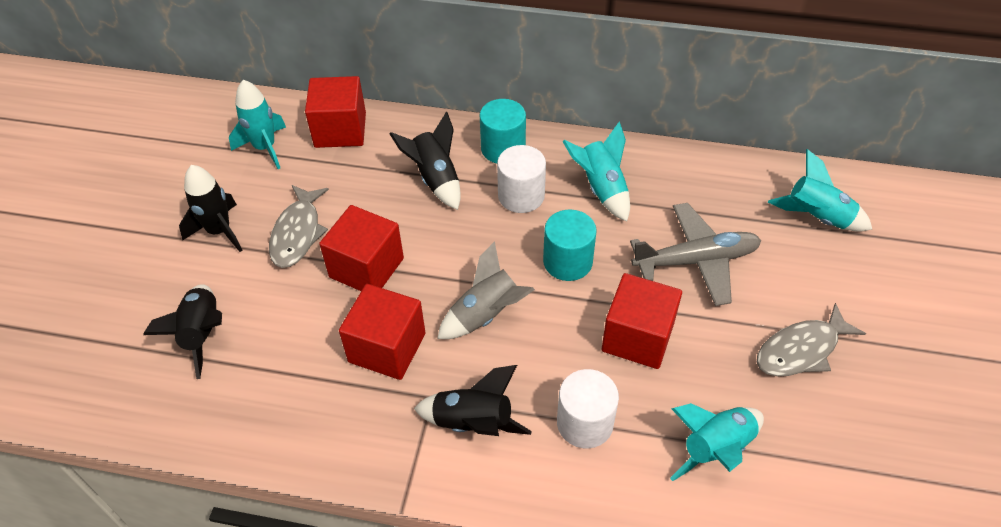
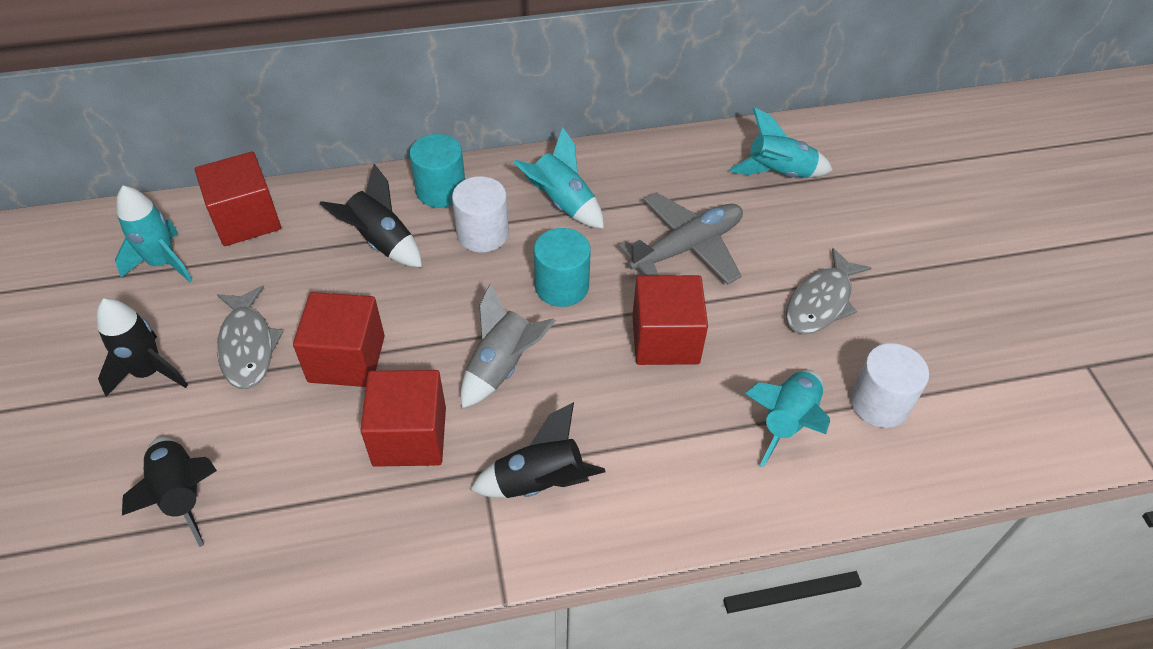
camera: 25 degrees left, 0 degrees up
white cylinder [557,369,619,448] -> white cylinder moved to [850,343,929,428]

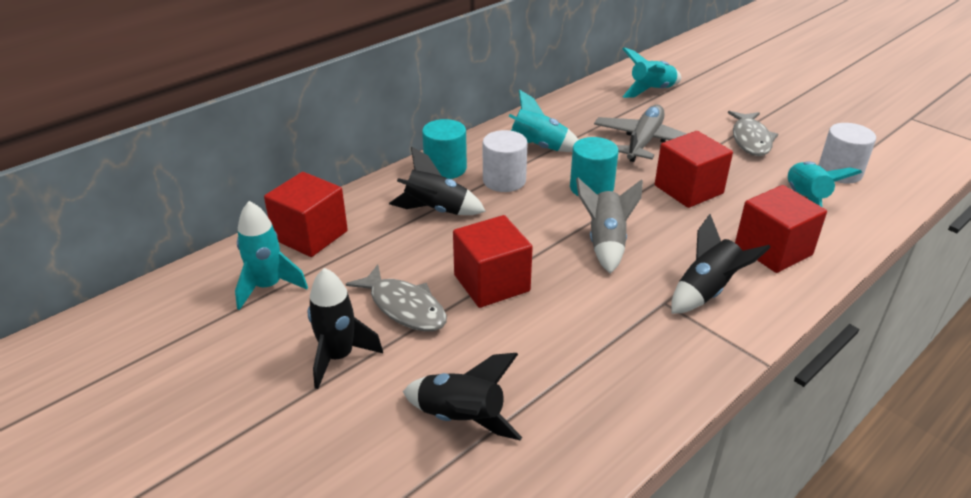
camera: 30 degrees left, 15 degrees down
red cube [360,370,446,467] -> red cube moved to [735,185,827,273]

